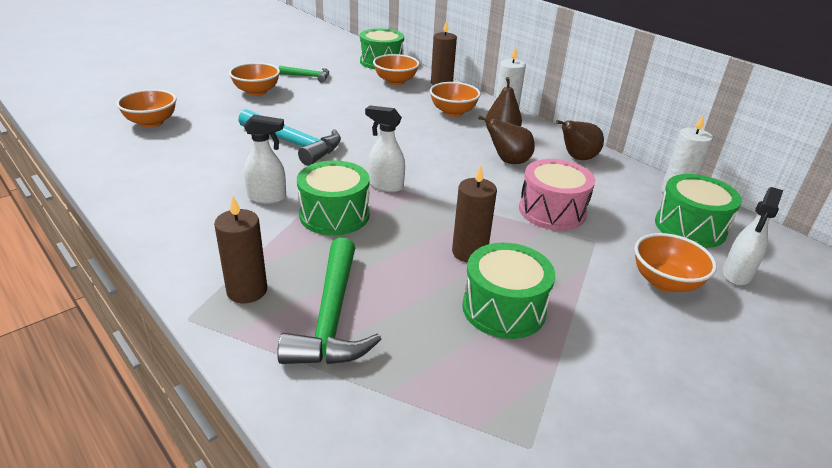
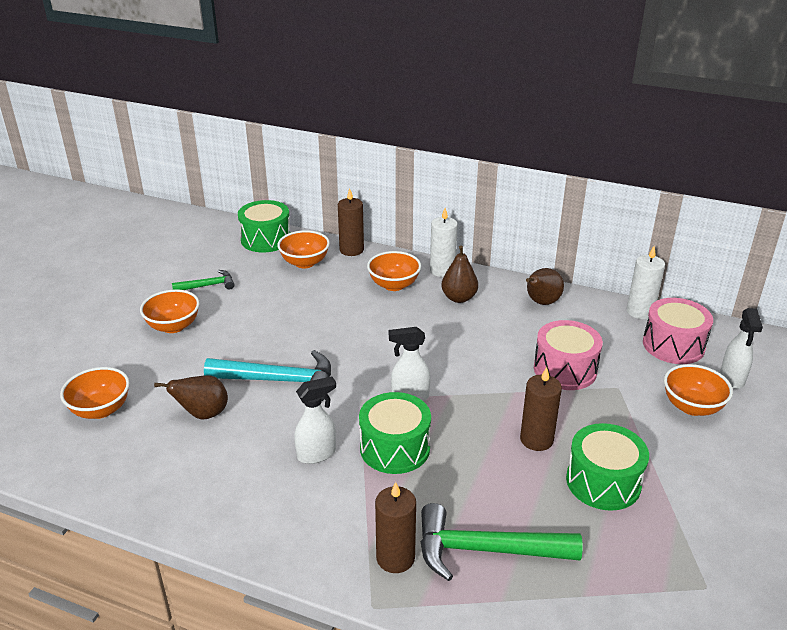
camera: 25 degrees left, 0 degrees up
green hammer [277,237,382,365] -> green hammer turned 120 degrees clockwise [420,503,582,581]
brown pear [478,115,535,164] -> brown pear moved to [154,375,228,420]
green drum [655,174,742,248] -> pink drum [643,298,713,364]

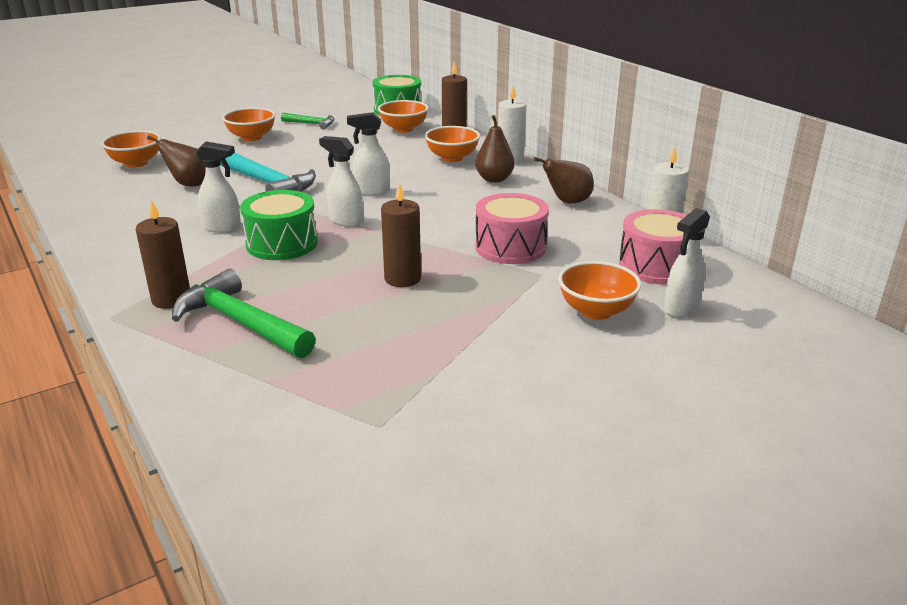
camera: 35 degrees right, 5 degrees down
green drum [566,423,649,511] -> none
none -> white spray bottle [347,112,390,196]

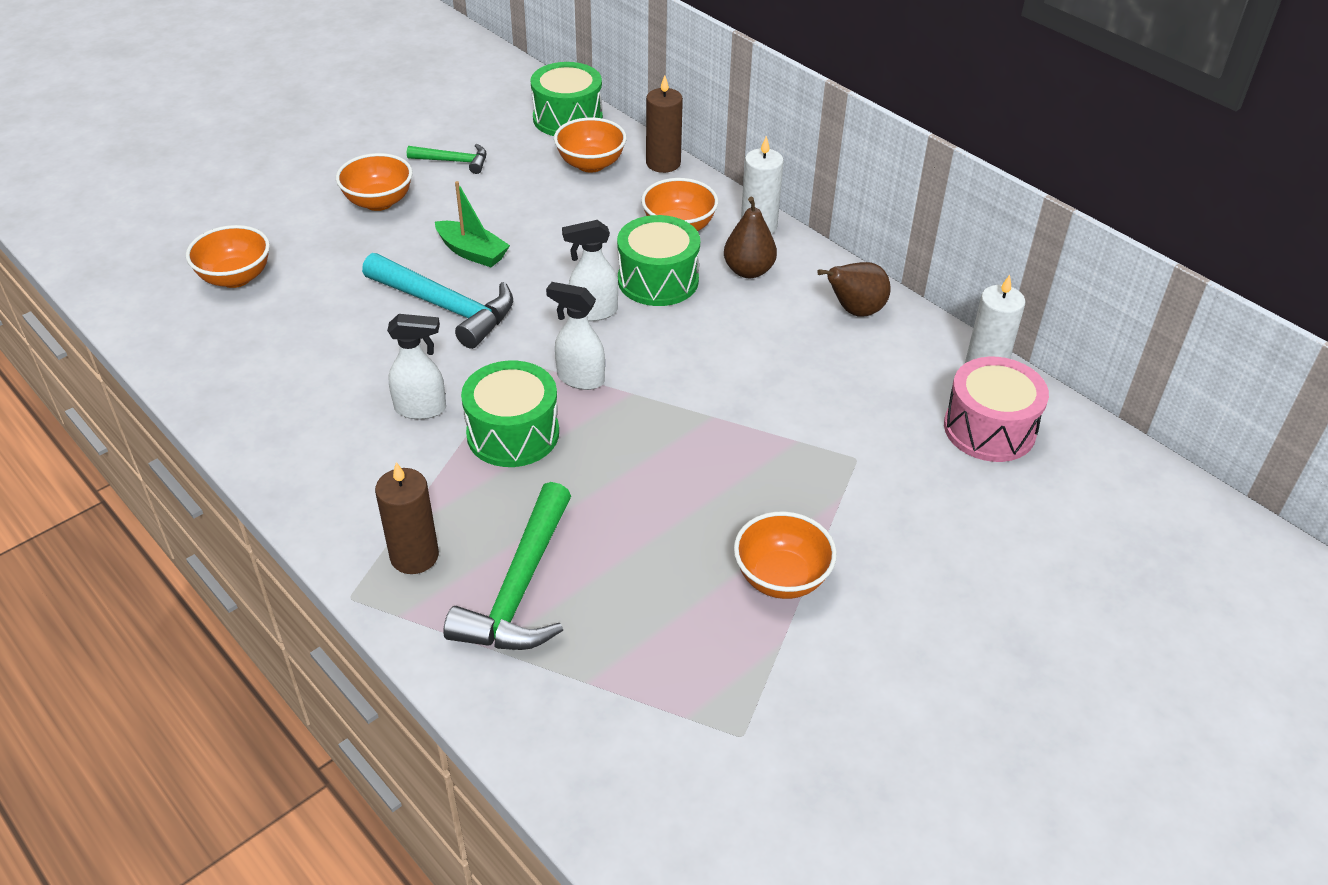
camera: 10 degrees left, 15 degrees up
brown pear [147,135,206,186] -> none
green hammer [172,269,316,358] -> green hammer turned 105 degrees counterclockwise [443,482,571,650]
brown candle [381,183,421,287] -> none
pink drum [475,193,549,264] -> none
orange bowl [558,261,641,320] -> orange bowl moved to [734,511,837,599]
white spray bottle [664,208,710,317] -> none
none -> green boat [435,181,510,267]
none -> green drum [617,215,700,306]

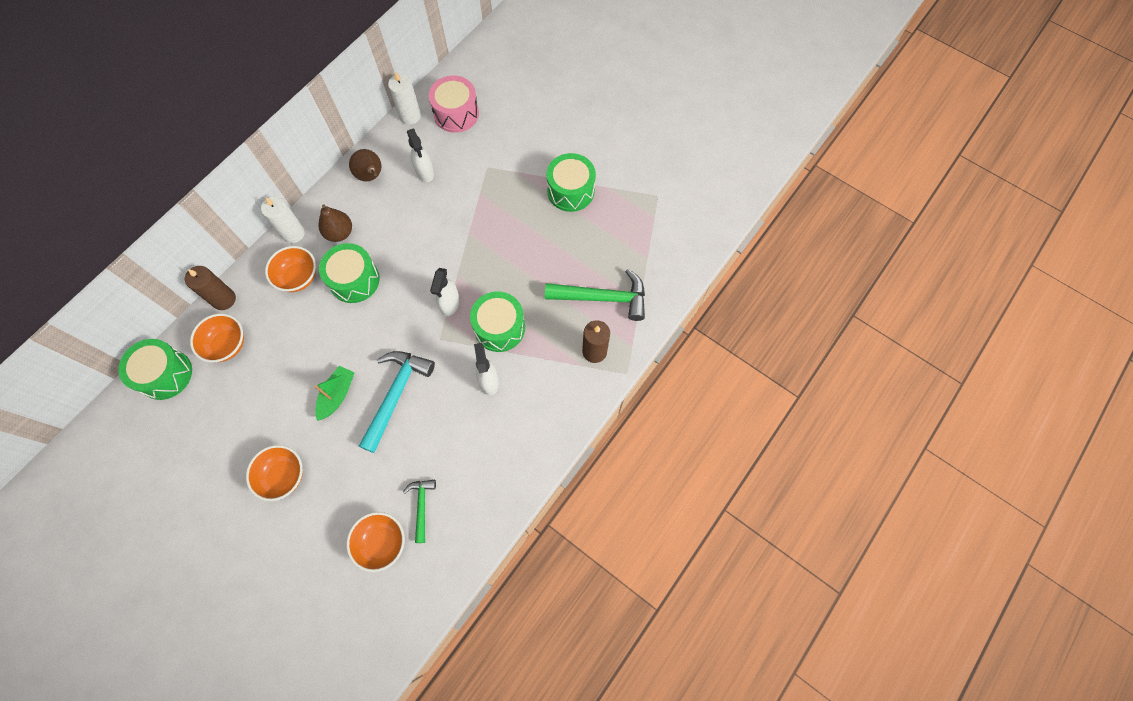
camera: 100 degrees left, 25 degrees up
green hammer [407,144,486,174] -> green hammer moved to [403,480,436,543]
white spray bottle [562,220,618,321] -> white spray bottle moved to [407,128,434,182]
orange bowl [734,511,837,599] -> green drum [546,153,596,212]

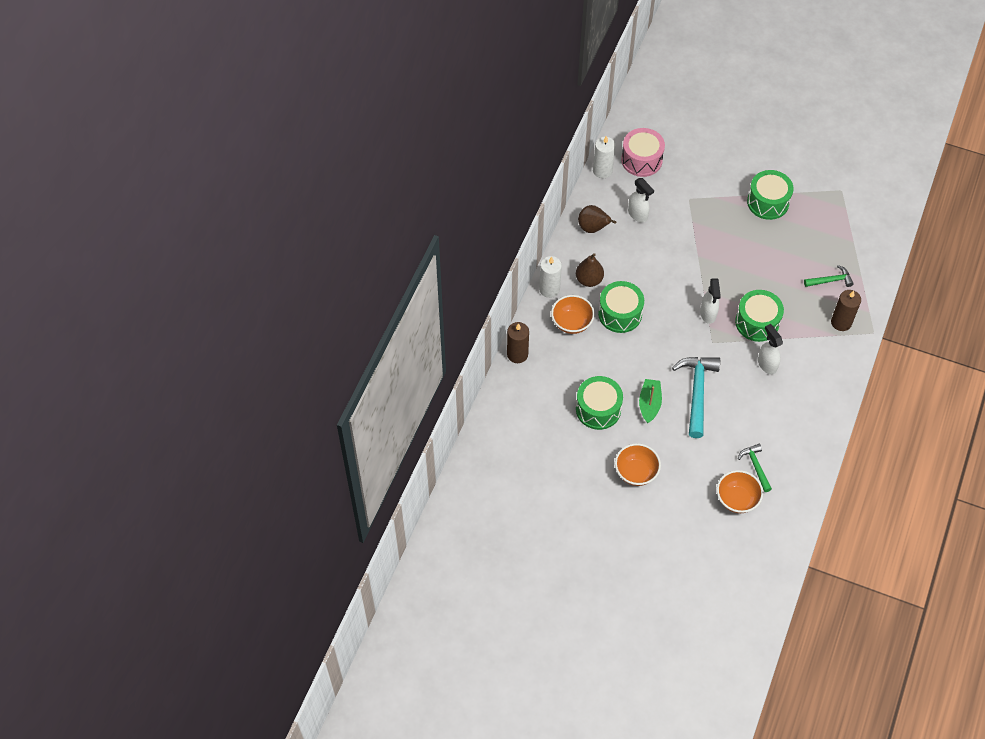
camera: 15 degrees left, 10 degrees down
green drum [118,339,192,400] -> green drum moved to [576,376,623,430]
orange bowl [190,313,244,362] -> none
green hammer [545,269,645,321] -> green hammer [804,265,854,287], size x0.55

